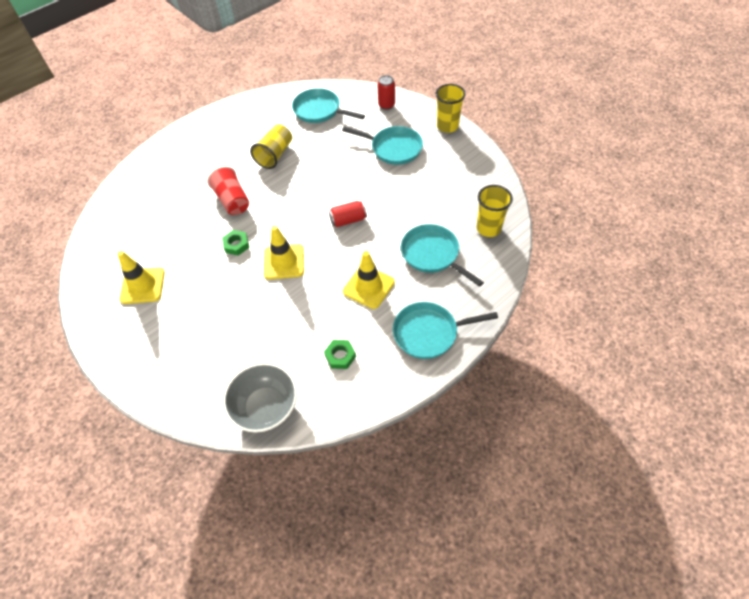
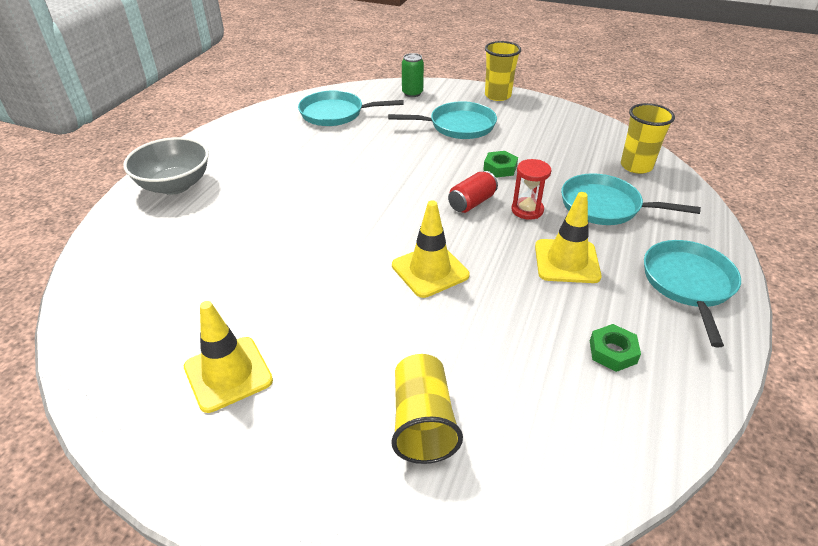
camera: 30 degrees left, 15 degrees down
red cup [207,166,249,215] -> none
green nut [222,230,249,256] -> green nut moved to [483,151,518,178]
grey bowl [223,363,297,433] -> grey bowl moved to [123,137,209,195]
yellow cup [250,124,292,169] -> yellow cup moved to [392,354,463,464]
red can [377,75,395,110] -> green can [402,53,424,97]
turquoise pan [393,302,498,359] -> turquoise pan turned 135 degrees clockwise [644,240,741,348]
none -> red hourglass [512,159,551,220]

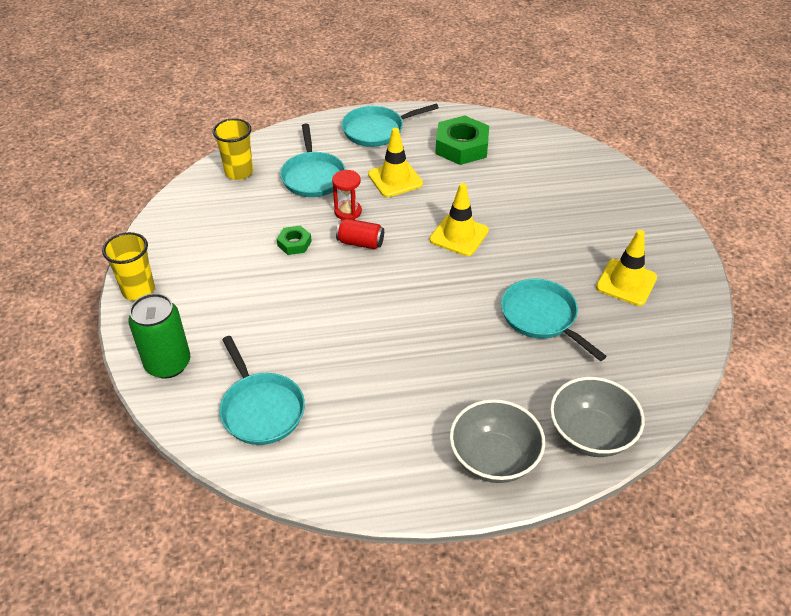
camera: 120 degrees left, 5 degrees up
turquoise pan [388,101,497,139] -> turquoise pan moved to [501,279,607,361]
yellow cup [392,354,463,464] -> none
green can [402,53,424,97] -> green can [128,293,190,378], size x1.64
green nut [590,324,641,372] -> green nut [435,116,489,165], size x1.93
none -> grey bowl [550,377,645,457]

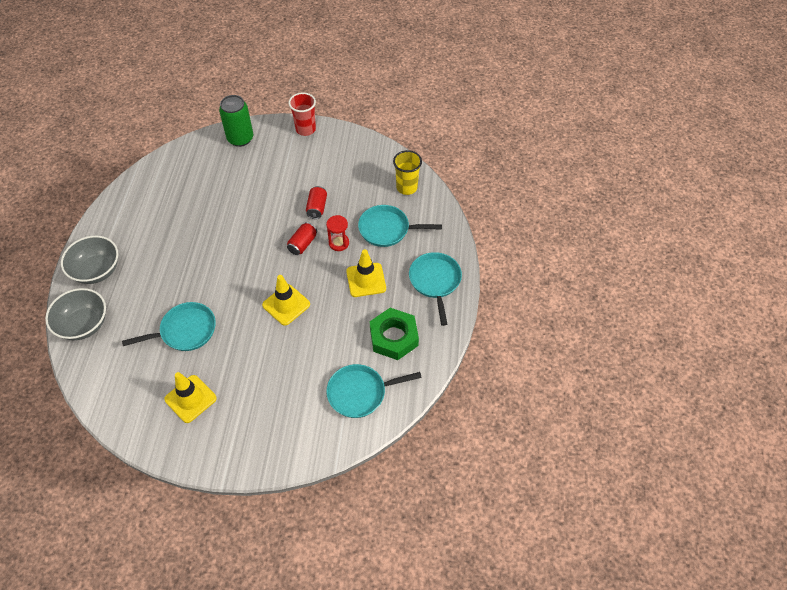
camera: 105 degrees right, 10 degrees up
yellow cup [102,232,155,301] -> red cup [289,93,316,136]
turquoise pan [219,336,305,445] -> turquoise pan moved to [326,364,422,418]
green nut [277,225,312,255] -> red can [306,186,327,219]

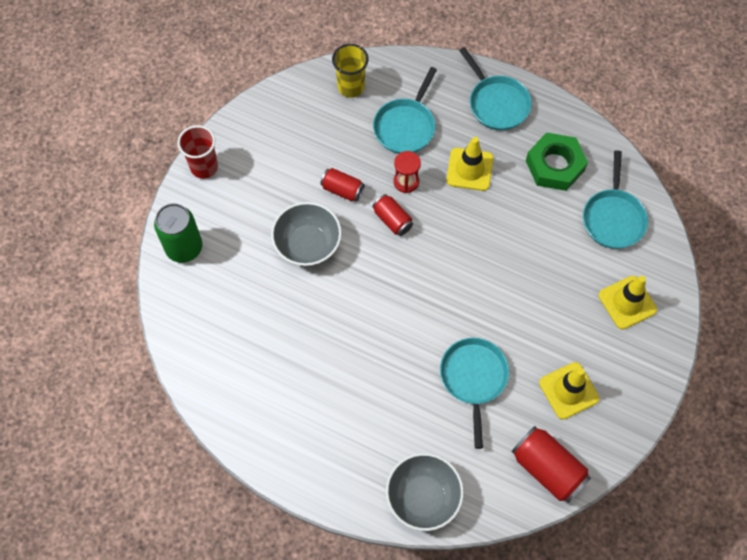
camera: 70 degrees left, 10 degrees up
grey bowl [61,236,118,284] -> grey bowl moved to [271,202,342,266]
yellow traffic cone [262,275,310,326] -> yellow traffic cone moved to [599,276,657,329]
turquoise pan [409,252,462,326] -> turquoise pan turned 135 degrees counterclockwise [459,47,532,130]
none -> red can [512,426,591,503]

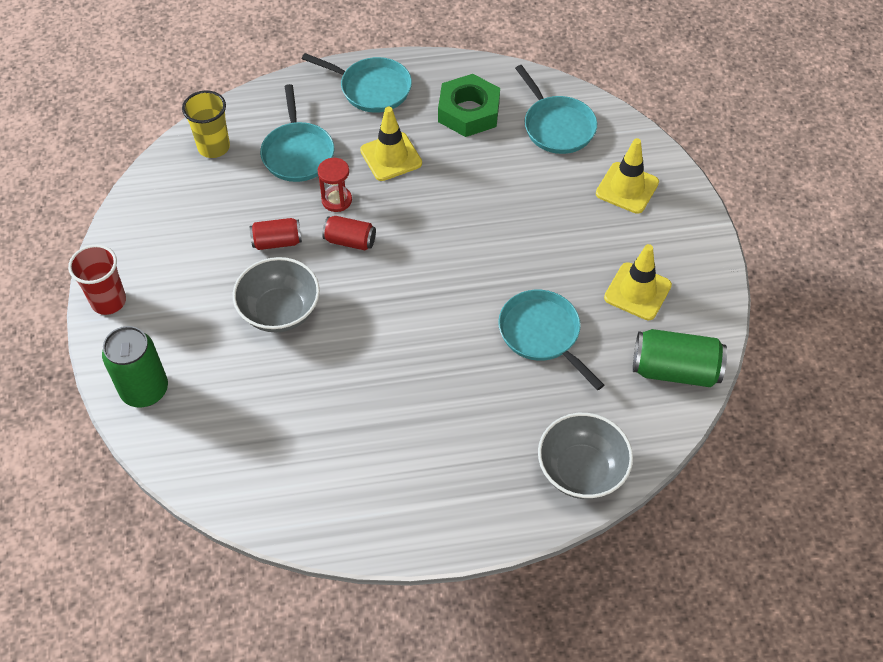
camera: 35 degrees left, 10 degrees down
red can [512,426,591,503] -> green can [633,329,727,387]

